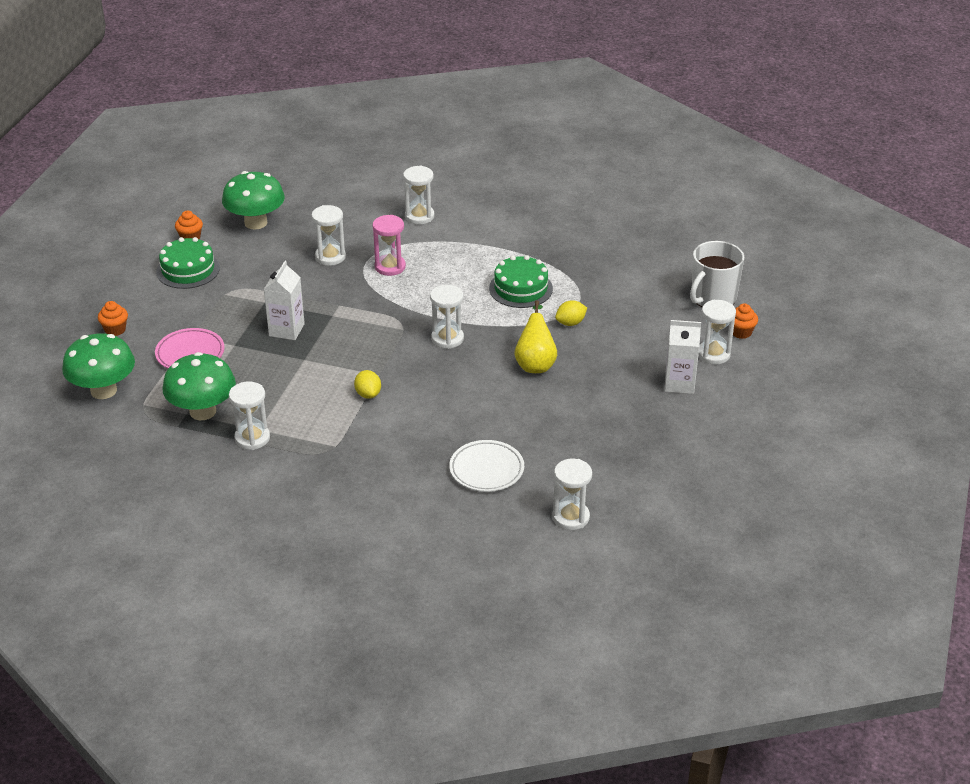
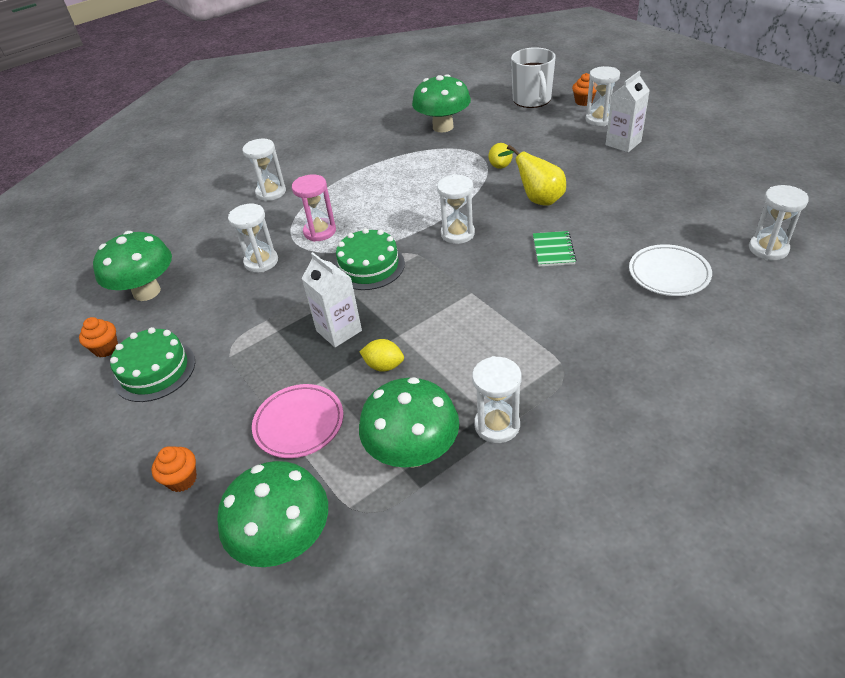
camera: 50 degrees left, 5 degrees up
yellow lemon [354,370,381,399] -> yellow lemon moved to [360,339,404,372]
green cake [489,255,553,308] -> green cake moved to [335,228,405,290]
none -> green mushroom [412,74,471,133]
none -> green notebook [533,231,577,267]

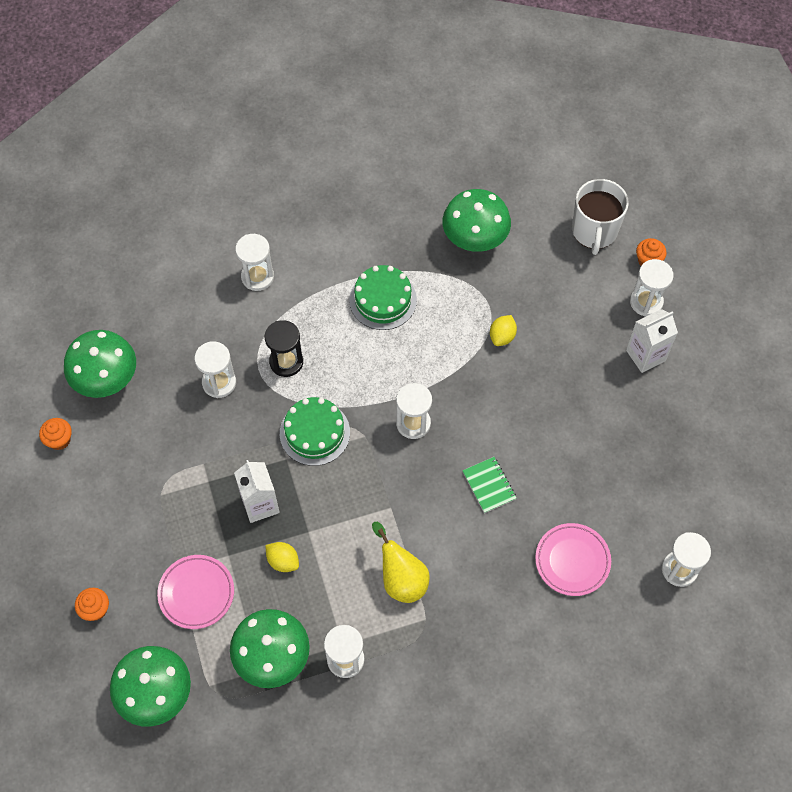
camera: 15 degrees right, 20 degrees up
green cake [110,327,195,402] -> green cake moved to [349,265,417,330]
pink hourglass [292,174,336,242] -> black hourglass [265,320,303,377]
yellow pear [498,145,566,206] -> yellow pear moved to [372,522,430,603]
green notebook [533,231,577,267] -> green notebook turned 45 degrees counterclockwise [462,457,516,513]
white plate [629,244,712,296] -> pink plate [535,523,611,596]

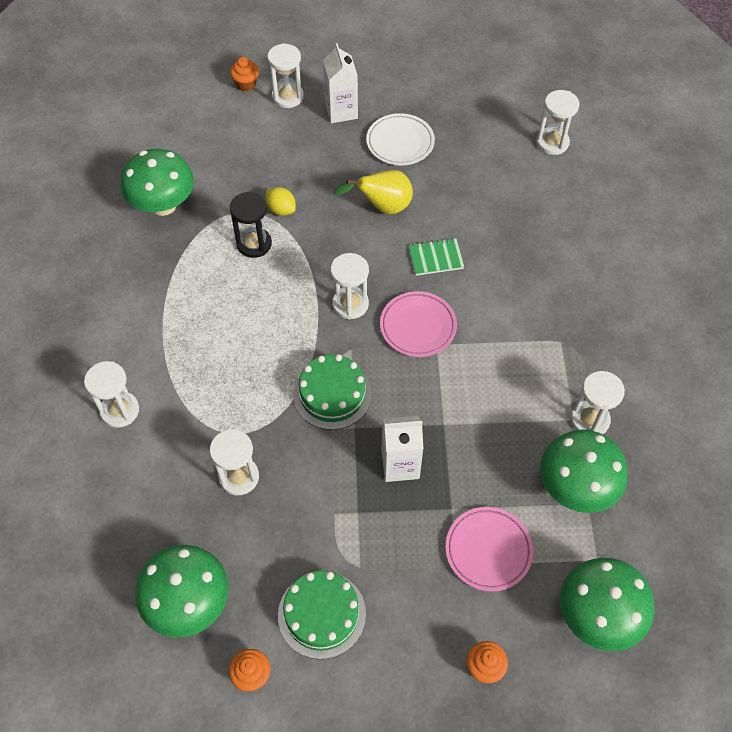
camera: 75 degrees left, 5 degrees down
black hourglass [265,320,303,377] -> black hourglass moved to [230,192,272,258]
yellow lemon [265,542,299,572] -> none
green cake [349,265,417,330] -> green cake moved to [278,570,366,659]
yellow pear [372,522,430,603] -> yellow pear moved to [333,170,413,214]
pink plate [535,523,611,596] -> pink plate moved to [380,291,457,357]
white mug [572,179,629,255] -> none
none -> white plate [366,113,435,166]

